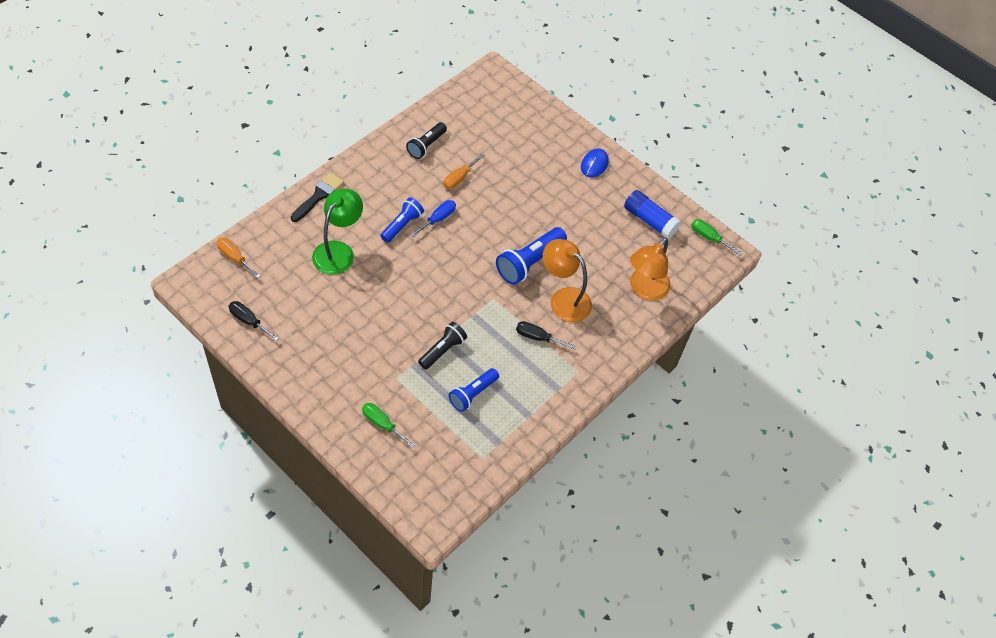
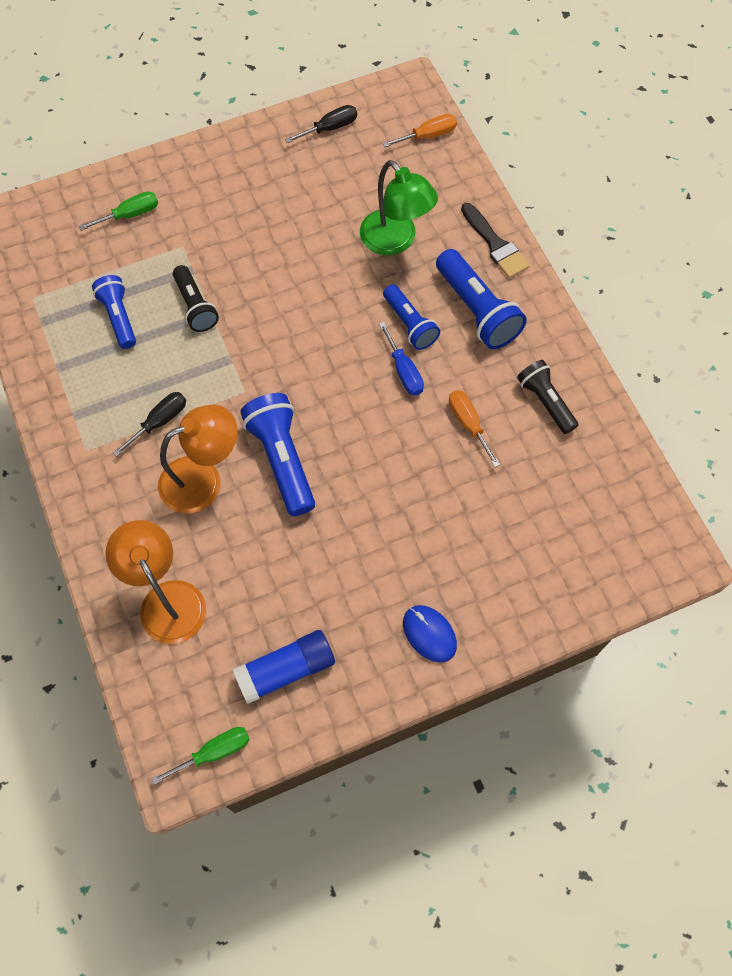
camera: 120 degrees right, 10 degrees up
none -> blue flashlight [436,249,527,349]

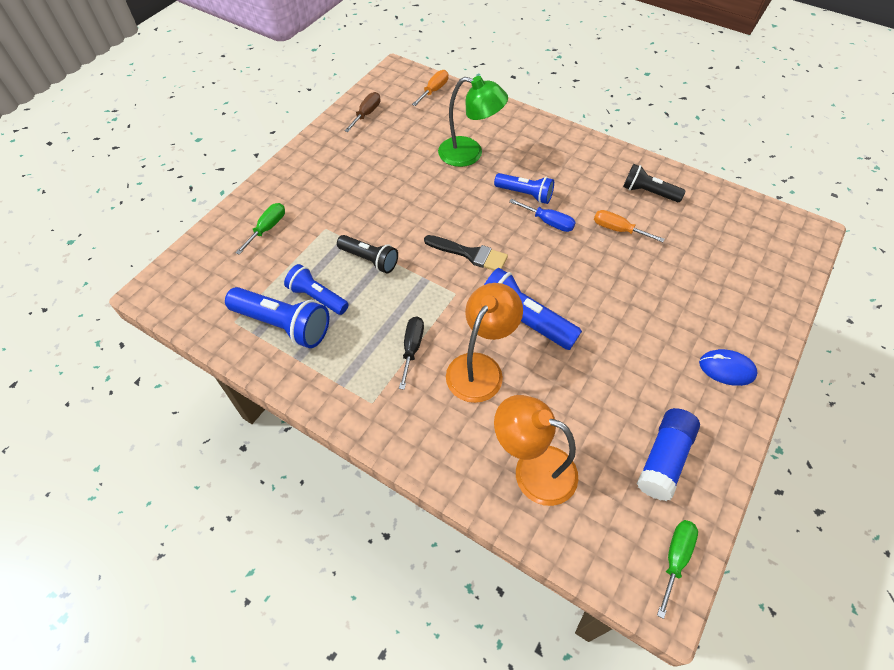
camera: 35 degrees left, 10 degrees down
black screwdriver [285,105,357,143] -> brown screwdriver [344,92,381,132]
blue flashlight [436,249,527,349] -> blue flashlight moved to [225,287,330,348]
black brush [461,203,530,278] -> black brush moved to [424,235,508,271]

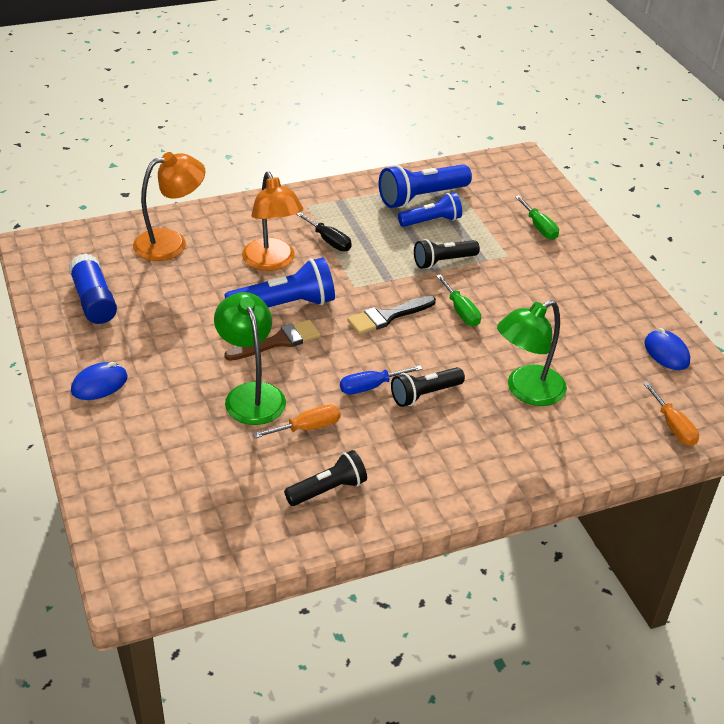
camera: 125 degrees right, 15 degrees down
brown screwdriver [344,92,381,132] -> blue mouse [644,328,690,370]
blue flashlight [494,173,554,204] -> black flashlight [391,367,465,407]
green screwdriver [657,520,698,619] -> green screwdriver moved to [436,274,481,326]
none -> green lamp [214,292,286,425]
none -> brown brush [224,320,321,361]

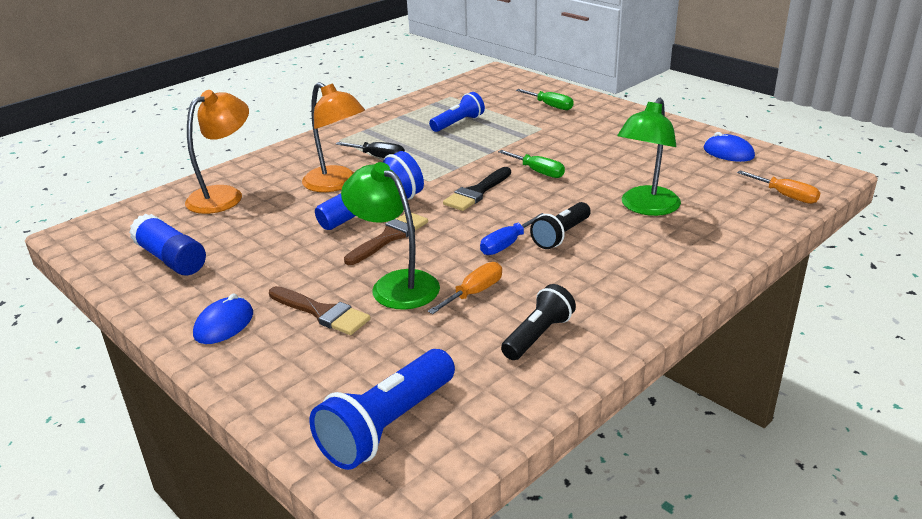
camera: 20 degrees left, 10 degrees down
blue flashlight [379,164,472,208] -> blue flashlight moved to [309,349,455,470]
black flashlight [414,239,480,269] -> none
none -> brown brush [269,286,371,335]

